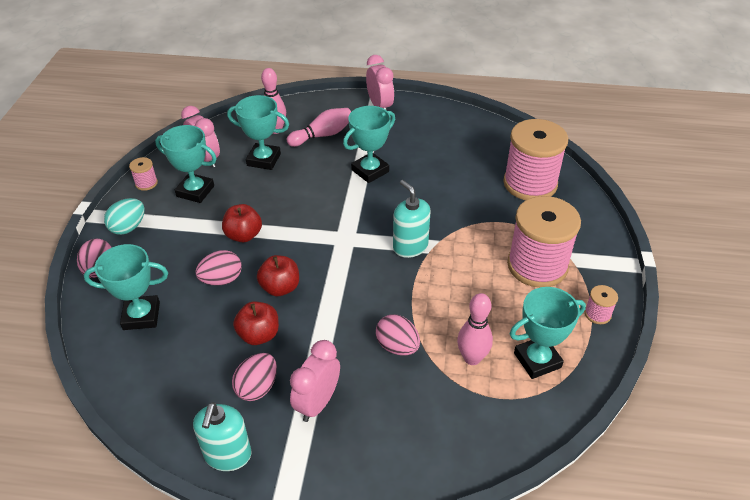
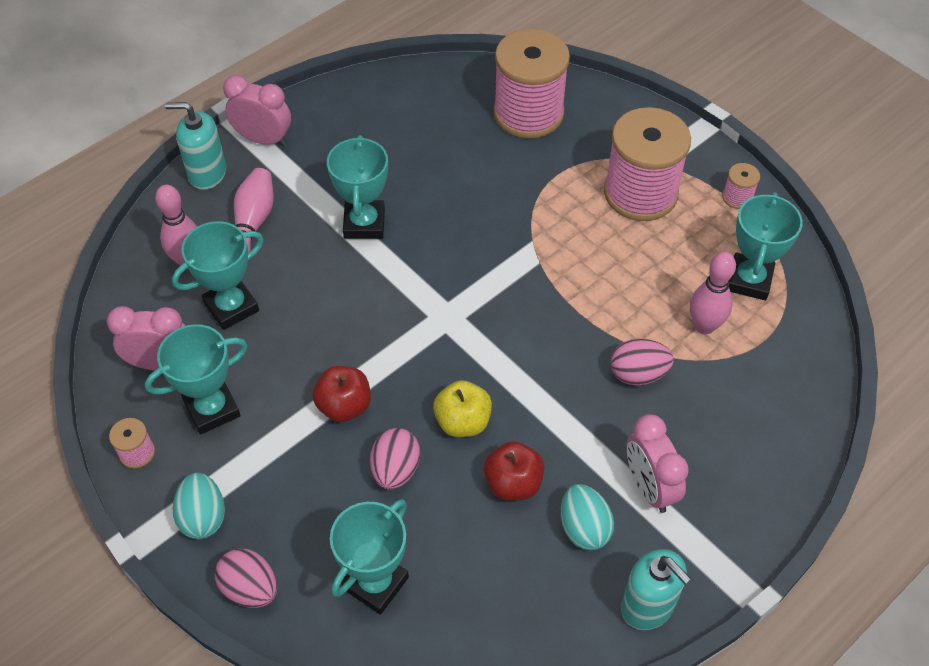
camera: 50 degrees left, 10 degrees up
pink egg [232,353,277,401] -> turquoise egg [561,484,615,550]
red apple [257,255,299,296] -> yellow apple [433,380,492,437]
turquoise soap dispenser [393,180,431,258] -> turquoise soap dispenser moved to [165,102,226,190]

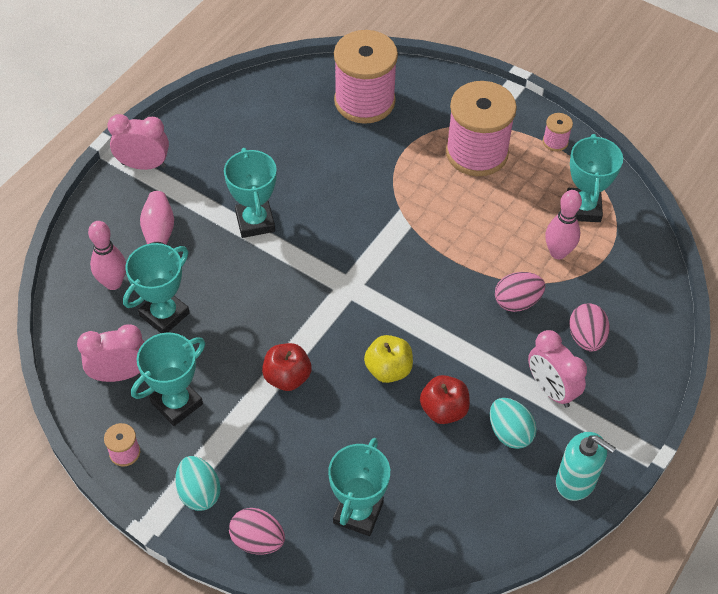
camera: 15 degrees left, 0 degrees up
turquoise soap dispenser [165,102,226,190] -> none
pink egg [370,428,420,490] -> pink egg moved to [569,303,610,352]

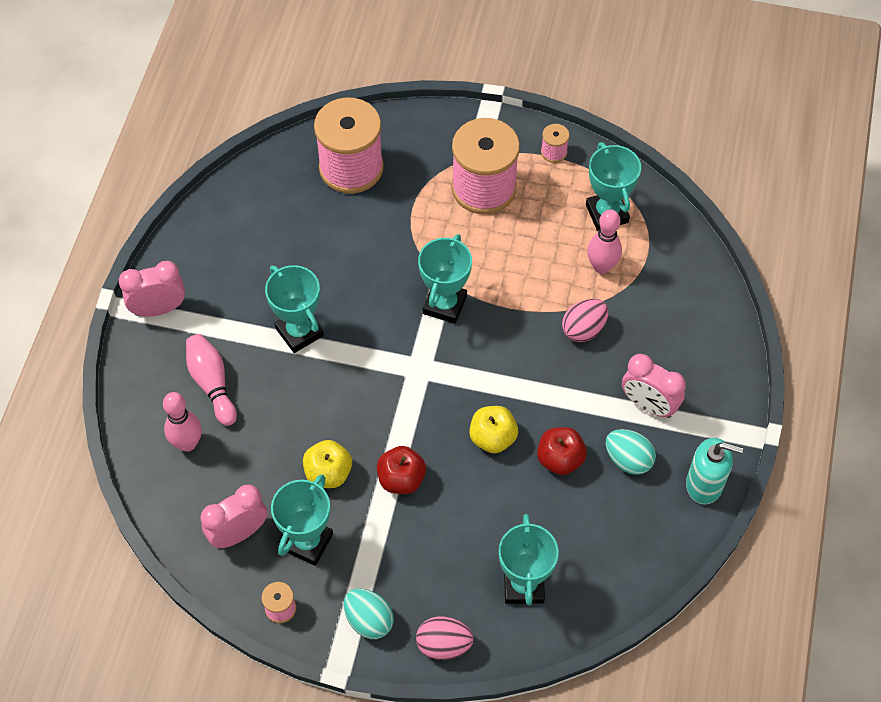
camera: 20 degrees left, 5 degrees up
turquoise trophy [123,243,190,333] -> turquoise trophy moved to [418,234,472,324]
pink egg [569,303,610,352] -> none
none -> yellow apple [303,440,352,488]

